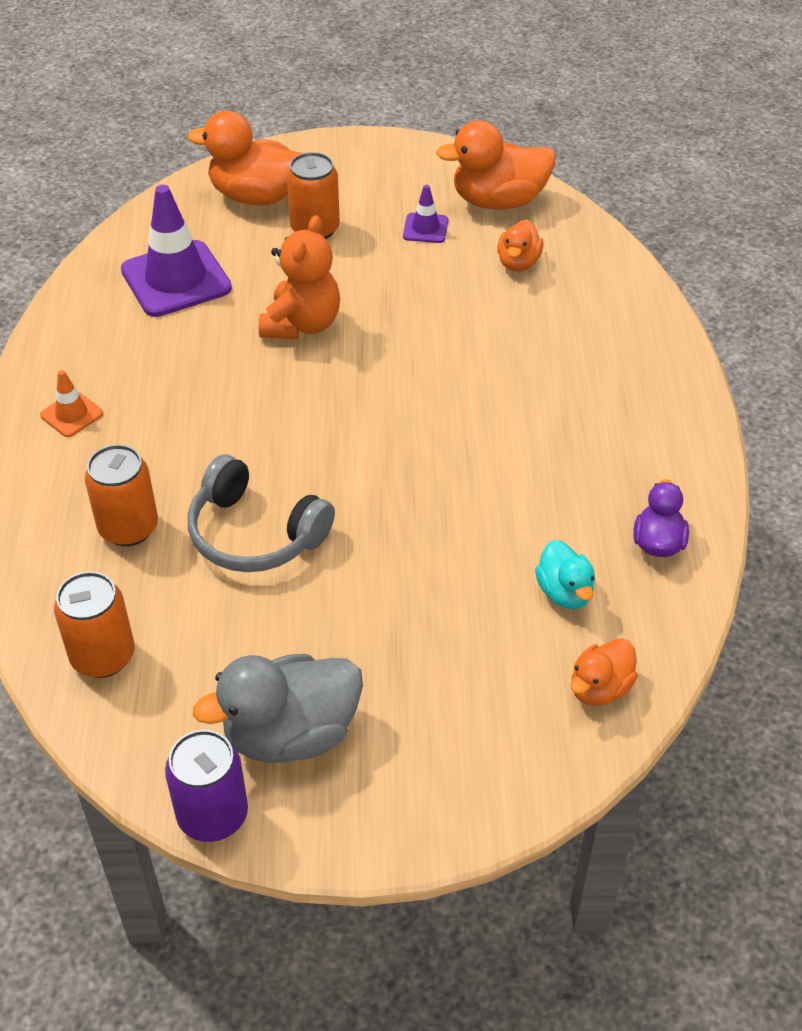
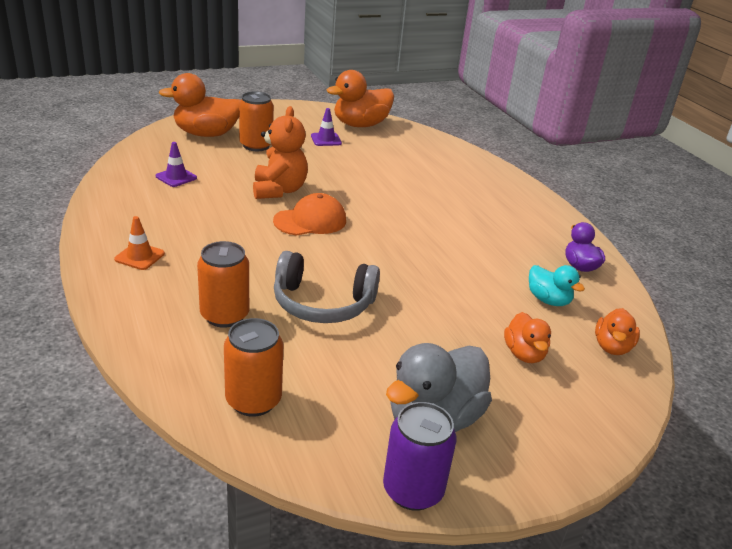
camera: 25 degrees left, 15 degrees down
purple traffic cone [121,185,232,317] -> purple traffic cone [156,142,197,187], size x0.48
orange duck [497,219,544,272] -> orange duck moved to [504,312,551,363]
none -> orange cap [273,193,346,236]

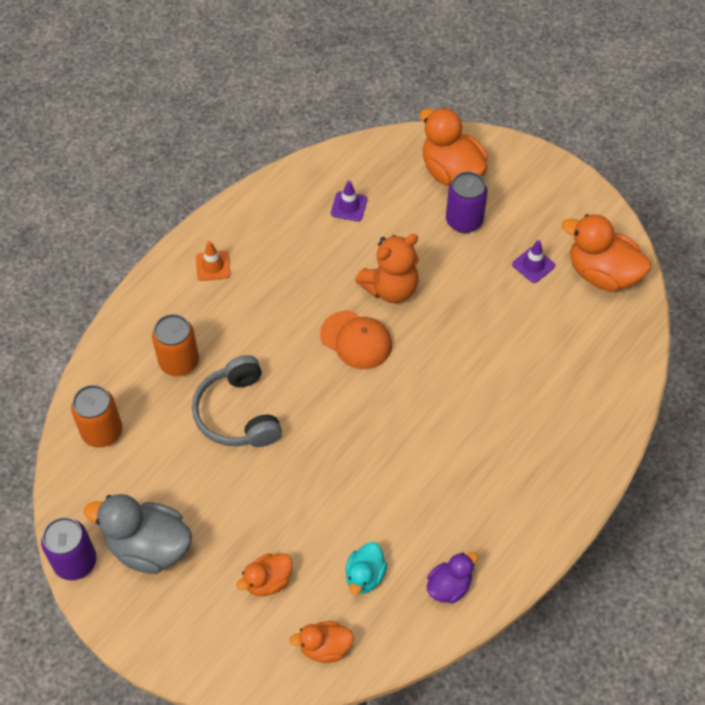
camera: 65 degrees right, 25 degrees up
orange can [239,91,274,151] -> purple can [446,172,488,233]

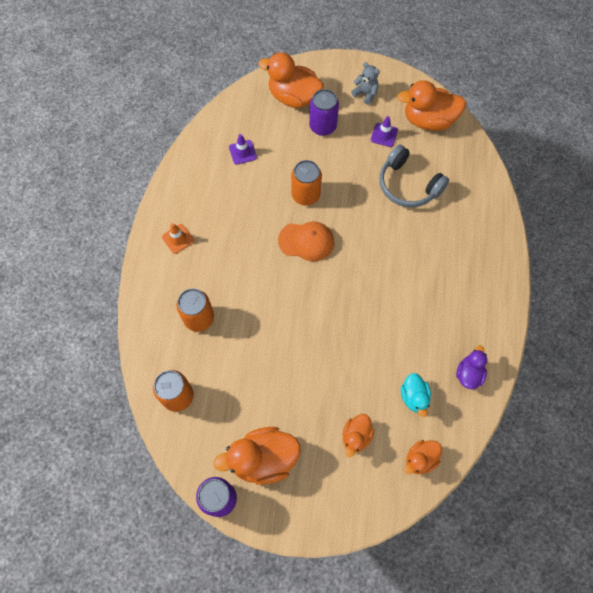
camera: 30 degrees left, 10 degrees up
grey duck [84,494,192,574] -> orange duck [213,427,301,485]
grey headphones [192,355,282,447] -> grey headphones moved to [379,145,449,207]
orange teddy bear [355,234,419,303] -> orange can [291,160,322,206]
none -> grey teddy bear [351,62,380,105]

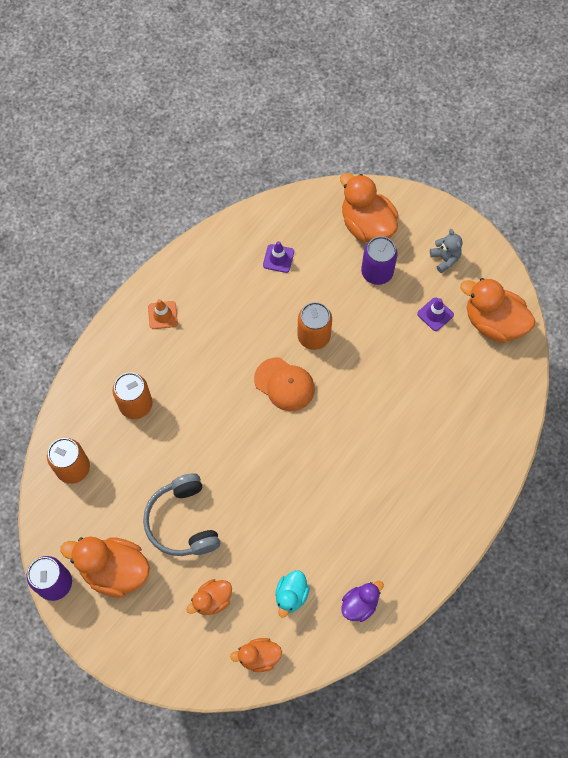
camera: 30 degrees right, 0 degrees up
grey headphones [379,145,449,207] -> grey headphones moved to [143,473,220,556]

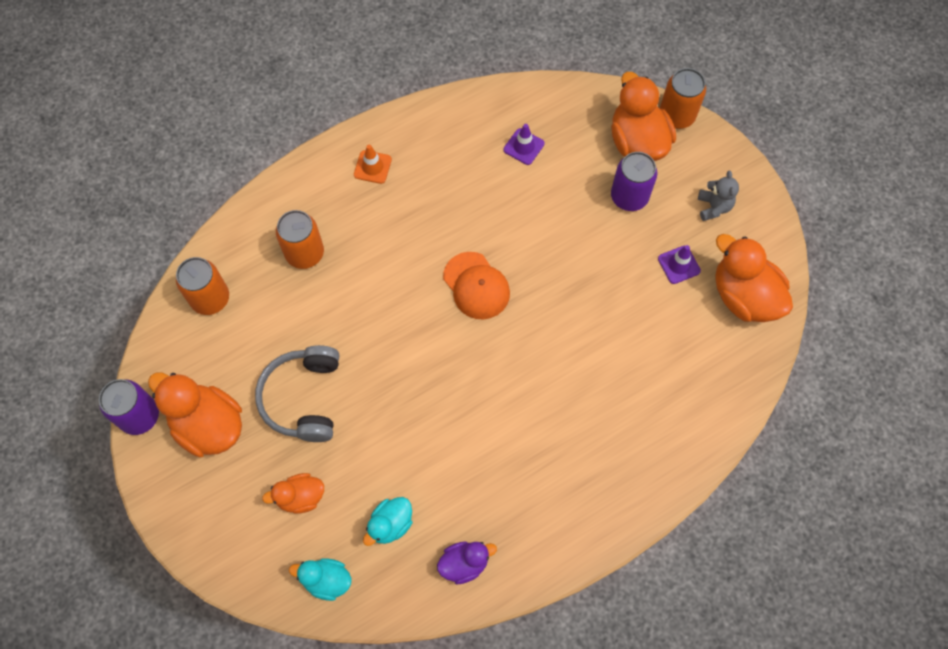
camera: 20 degrees right, 0 degrees up
orange duck [230,638,282,672] -> turquoise duck [289,558,351,601]
orange can [297,302,332,350] -> orange can moved to [660,68,706,129]

